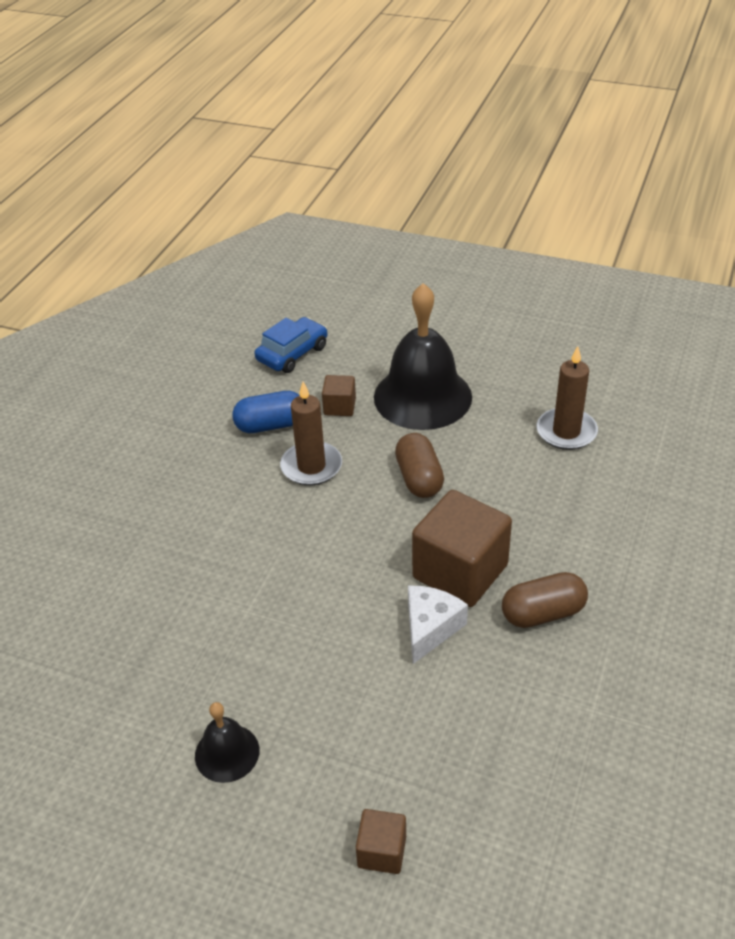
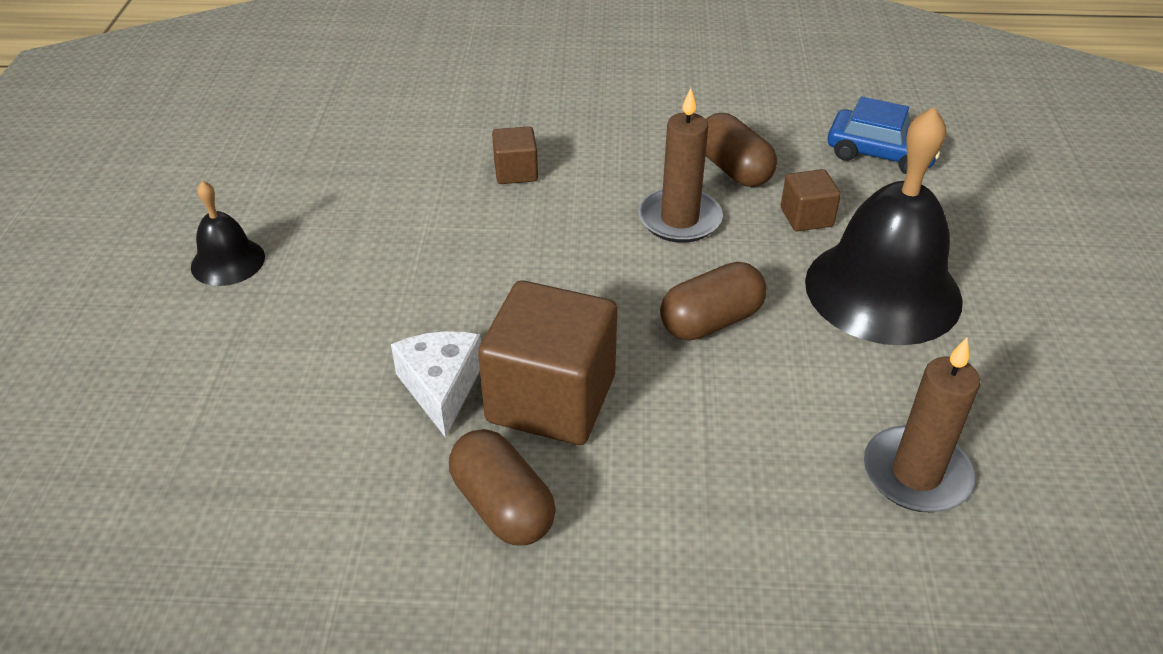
camera: 70 degrees right, 0 degrees up
blue capsule [232,391,300,433] -> brown capsule [705,113,777,187]
brown cube [356,809,406,874] -> brown cube moved to [492,126,538,184]
white cheese [408,586,468,664] -> white cheese turned 105 degrees counterclockwise [391,331,481,438]

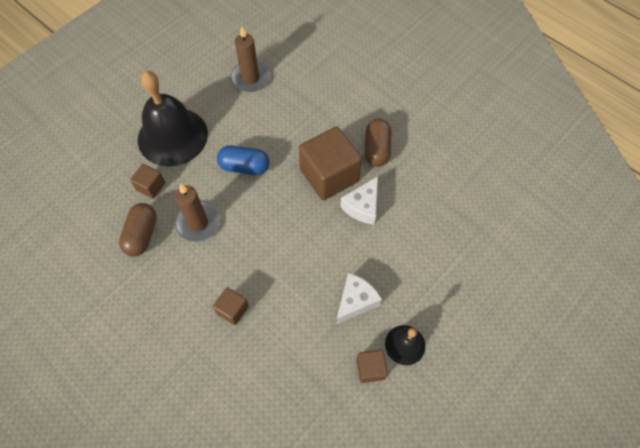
camera: 140 degrees left, 20 degrees up
brown capsule [660,262,767,340] -> blue capsule [217,145,270,175]
blue car [828,97,945,174] -> none
none -> white cheese [336,273,382,325]
none -> brown cube [356,350,388,383]

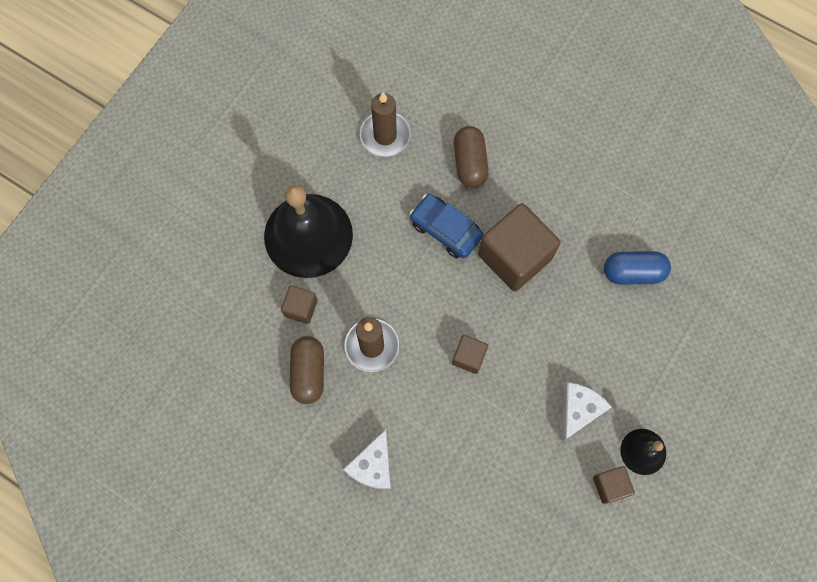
camera: 10 degrees left, 10 degrees up
brown cube [213,287,249,325] -> brown cube moved to [452,335,488,374]
blue capsule [217,145,270,175] -> blue capsule moved to [604,251,671,285]
white cheese [340,176,378,225] -> white cheese moved to [343,429,391,489]
brown capsule [365,119,391,167] -> brown capsule moved to [454,126,489,188]
none -> blue car [410,194,483,259]

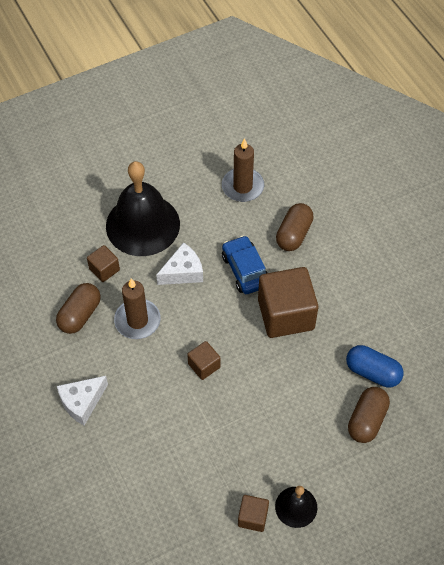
camera: 30 degrees right, 15 degrees down
white cheese [562,382,611,442] -> white cheese moved to [156,242,203,285]
none -> brown capsule [348,387,390,443]

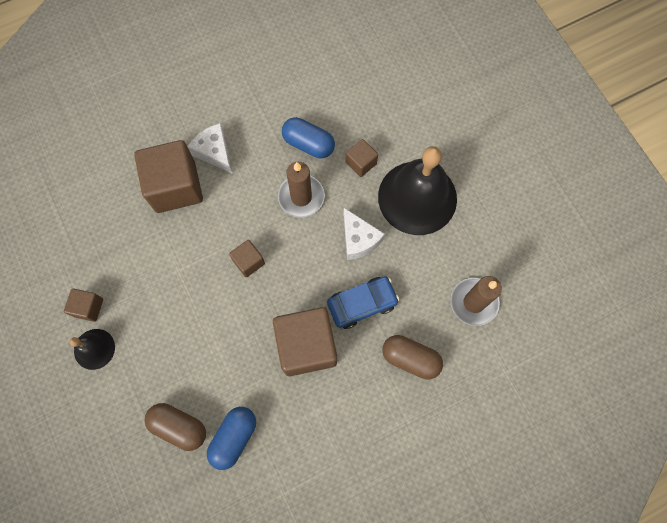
camera: 90 degrees right, 15 degrees up
brown capsule [56,283,101,334] -> blue capsule [282,117,335,158]
none -> brown cube [134,140,203,213]

